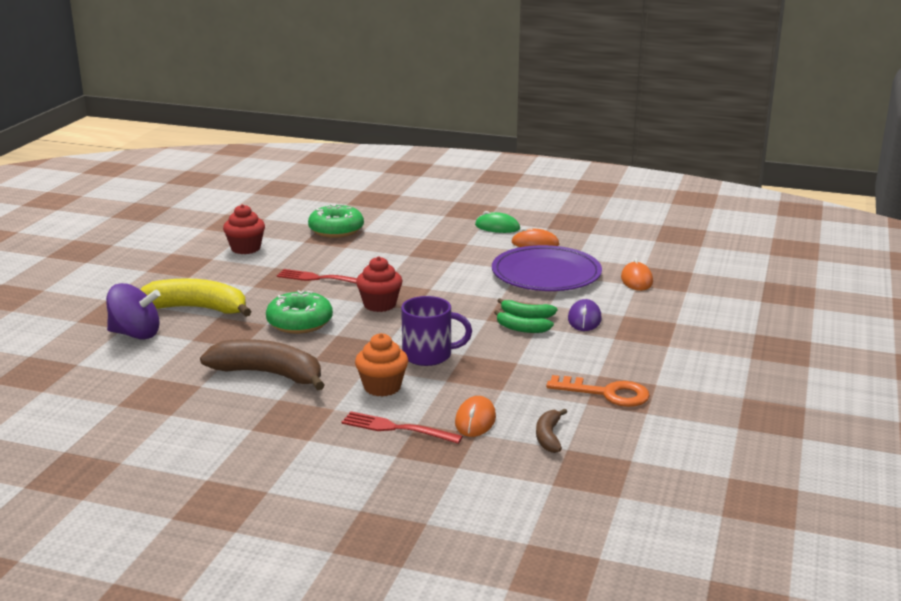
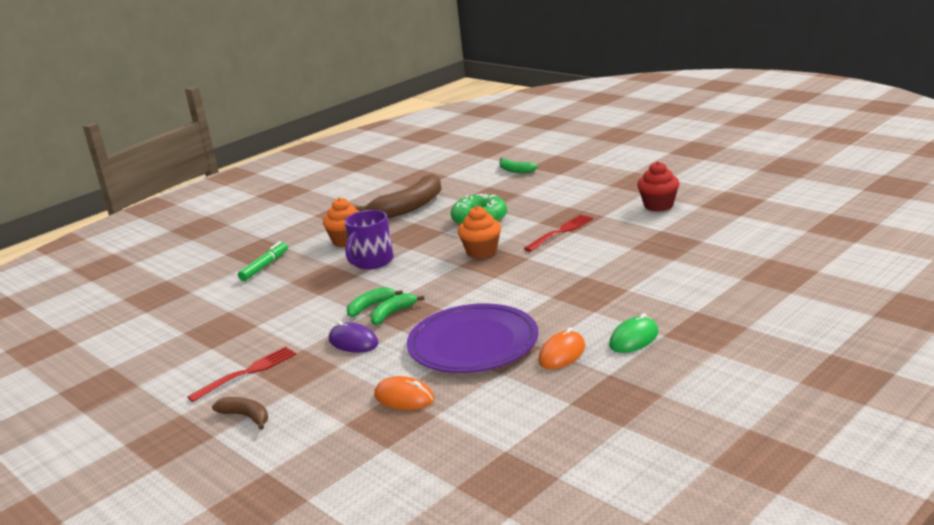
camera: 120 degrees right, 0 degrees up
purple spinning top [106,283,160,339] -> green banana [499,158,538,173]
yellow banana [140,279,252,317] -> none
green donut [308,204,364,238] -> none
red fork [341,411,463,444] -> red fork moved to [187,347,296,402]
red cupcake [356,256,402,312] -> orange cupcake [458,206,501,259]
orange mouse [455,396,496,437] -> green marker [238,241,288,281]
brown banana [536,408,567,453] -> brown banana moved to [212,397,268,430]
orange key [546,375,650,407] -> none

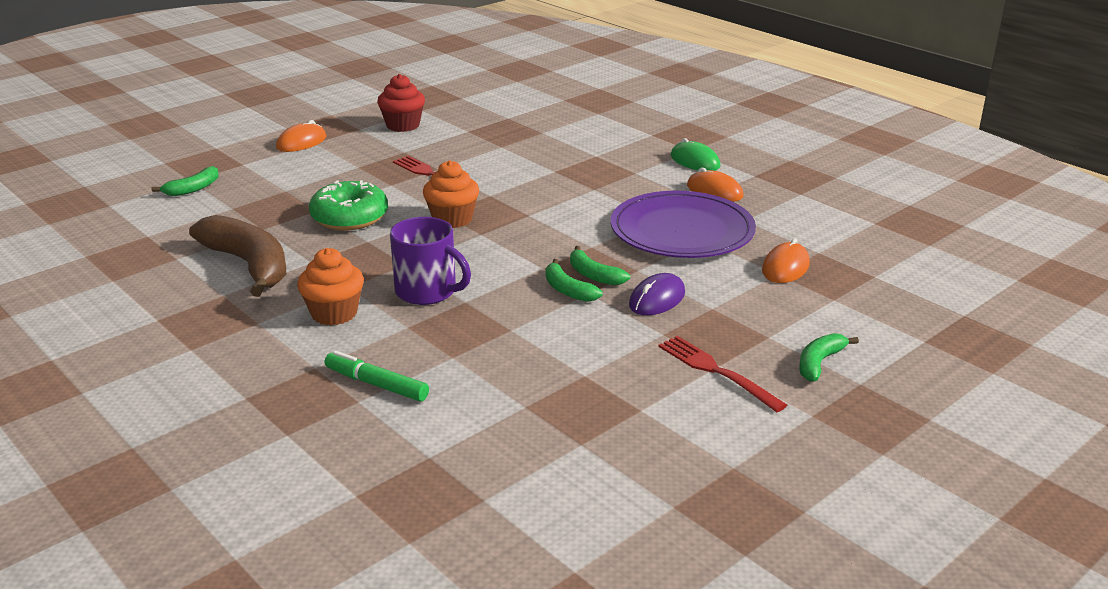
camera: 90 degrees left, 5 degrees up
brown banana [212,397,268,430] -> green banana [799,333,859,381]
none -> orange mouse [276,120,326,152]

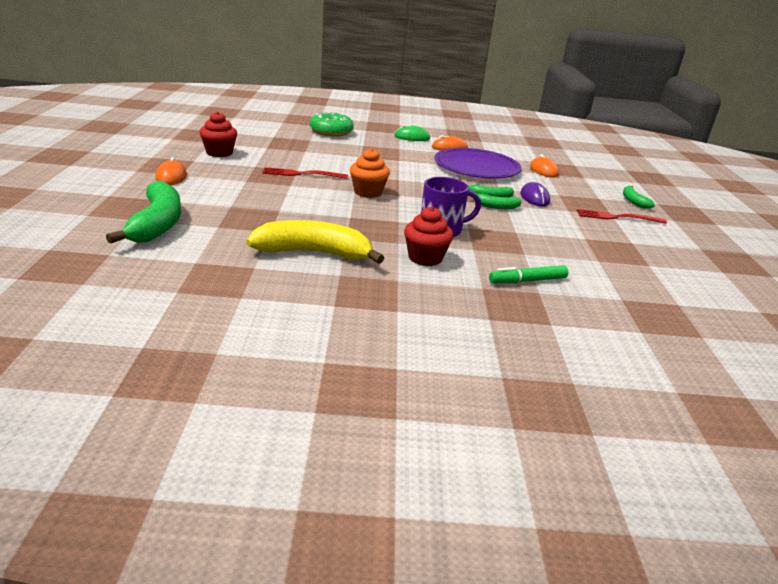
camera: 50 degrees left, 0 degrees up
green banana [152,166,219,196] -> green banana [106,181,181,244], size x2.01
brown banana [189,215,286,297] -> yellow banana [246,220,384,264]
orange cupcake [297,248,364,326] -> red cupcake [404,206,453,266]
green donut [309,180,388,230] -> green donut moved to [310,112,354,137]

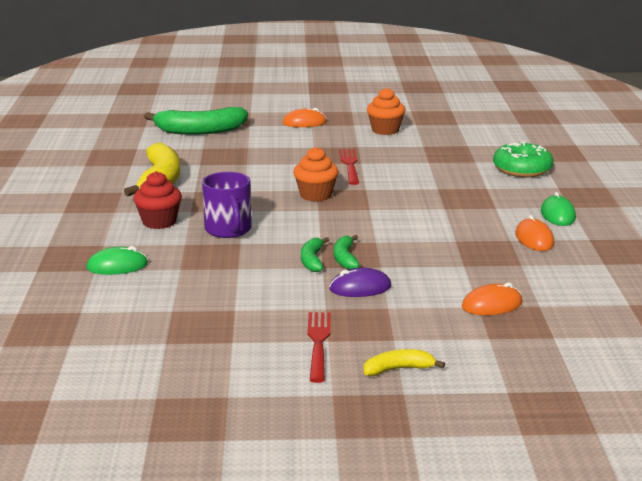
camera: 90 degrees right, 5 degrees down
red cupcake [199,111,237,157] -> orange cupcake [367,88,406,135]
purple plate [434,148,521,178] -> none
green marker [489,265,568,283] -> green mouse [86,246,148,275]
green banana [623,186,655,209] -> yellow banana [363,349,445,376]

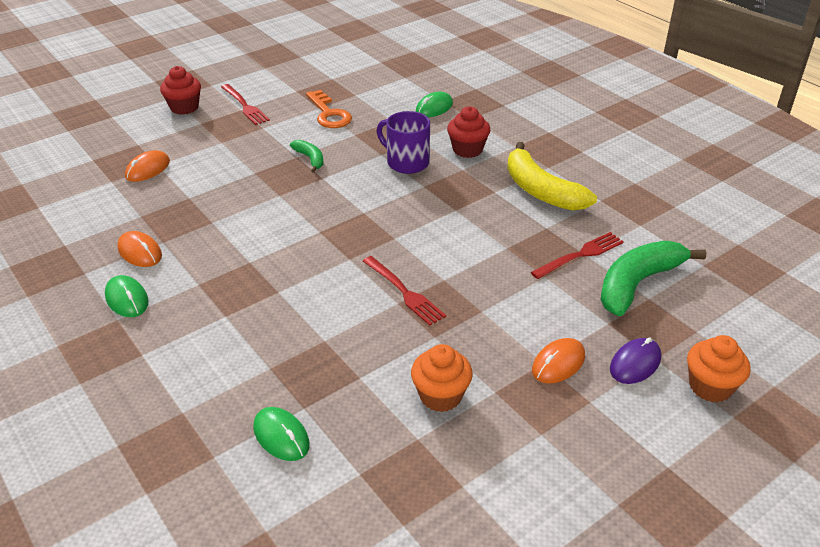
camera: 145 degrees right, 15 degrees up
orange cupcake [293,147,339,202] -> orange cupcake moved to [687,335,751,402]
purple mouse [329,268,391,297] -> purple mouse moved to [610,337,661,384]
green banana [334,235,360,270] -> none
yellow banana [363,349,445,376] -> red cupcake [160,66,201,115]
green donut [493,141,553,177] -> none
none -> green mouse [253,407,310,461]
none -> orange key [306,90,352,128]
none -> red fork [531,232,624,279]

